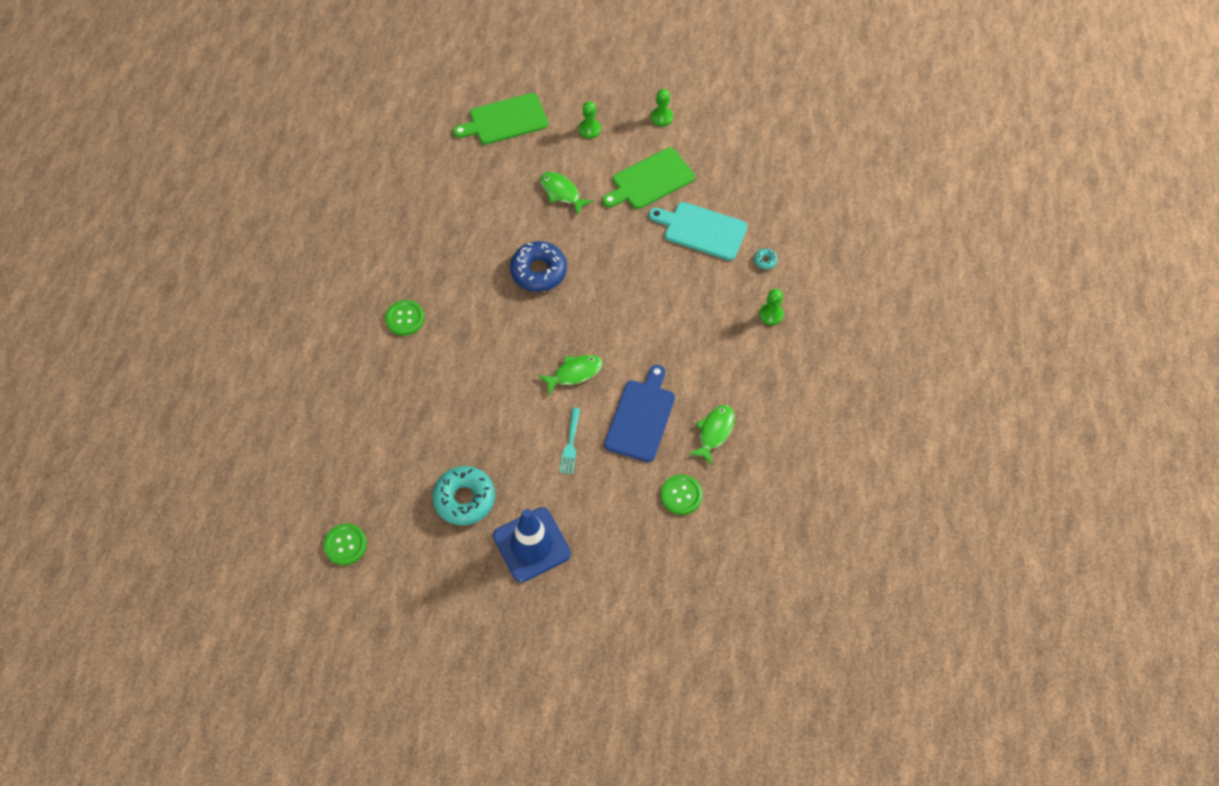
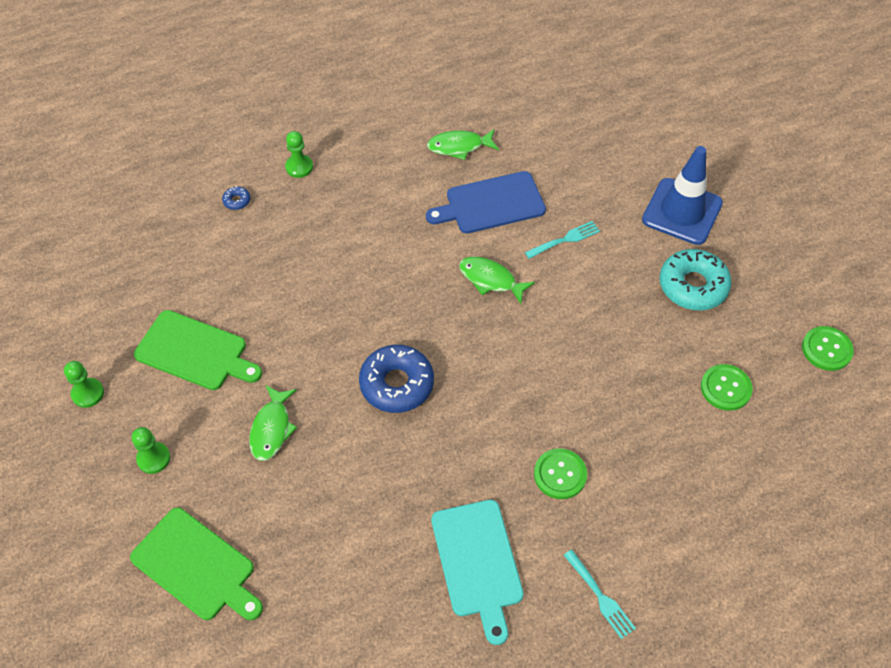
camera: 125 degrees left, 5 degrees down
turquoise cutting board [649,202,748,261] -> turquoise cutting board moved to [431,500,524,645]
green button [661,474,703,515] -> green button moved to [701,364,753,411]
turquoise donut [754,248,778,269] -> blue donut [222,186,251,210]
none -> turquoise fork [564,550,636,639]

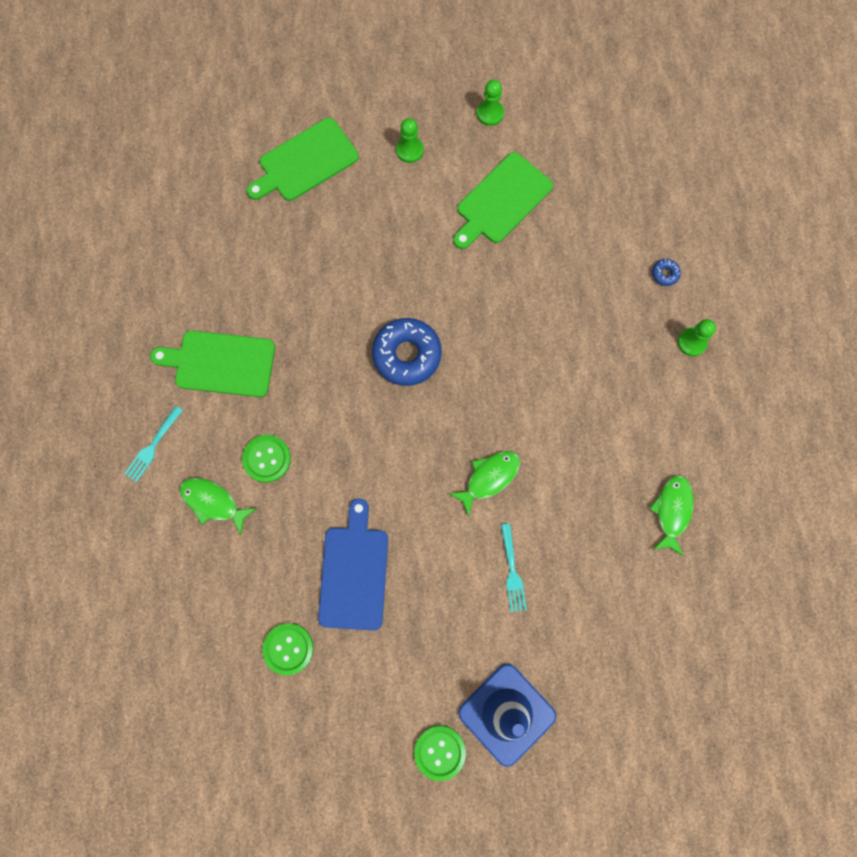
camera: 110 degrees right, 20 degrees up
green fish [249,386,297,461] -> green fish moved to [180,478,257,535]
blue cutting board [426,171,546,234] -> blue cutting board moved to [318,498,388,630]
turquoise cutting board [431,500,524,645] -> green cutting board [150,330,275,397]
turquoise fork [564,550,636,639] -> turquoise fork turned 45 degrees counterclockwise [124,406,183,482]
turquoise donut [659,249,732,310] -> none
green button [802,326,854,371] -> green button moved to [414,725,466,781]

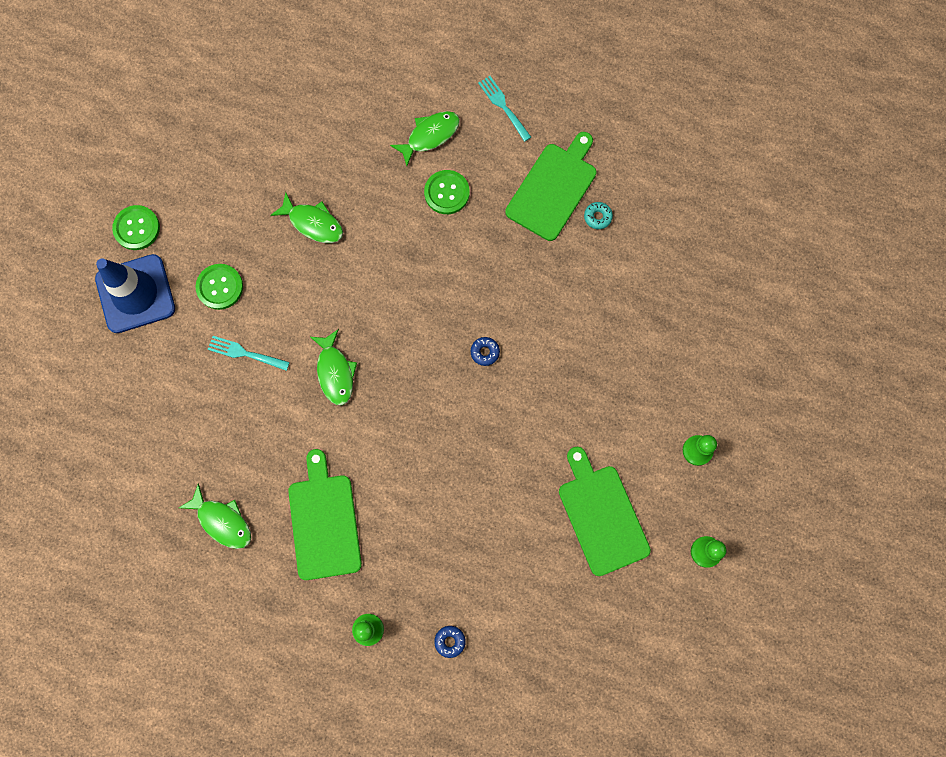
camera: 115 degrees right, 0 degrees up
green cutting board [247,118,359,201] -> green cutting board moved to [288,449,362,580]
green button [262,623,313,675] -> green button moved to [195,264,243,310]
blue cutting board [318,498,388,630] -> green fish [270,192,343,243]
blue donut [372,318,442,386] -> blue donut [471,337,500,366], size x0.42
none -> turquoise donut [584,202,613,229]

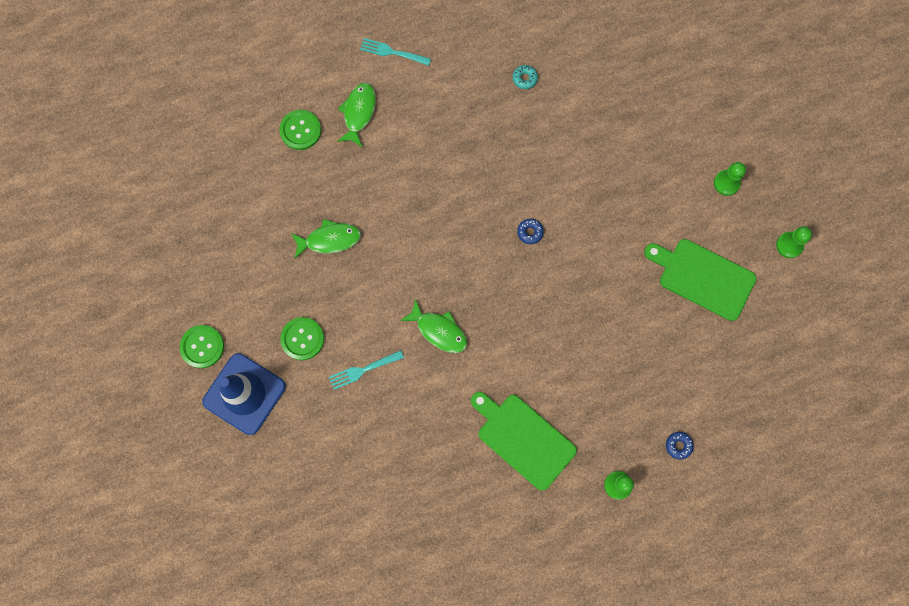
camera: 40 degrees left, 0 degrees up
green fish [179,483,251,549] -> none
green button [424,170,470,214] -> green button moved to [280,110,321,150]
green cutting board [505,132,597,241] -> none

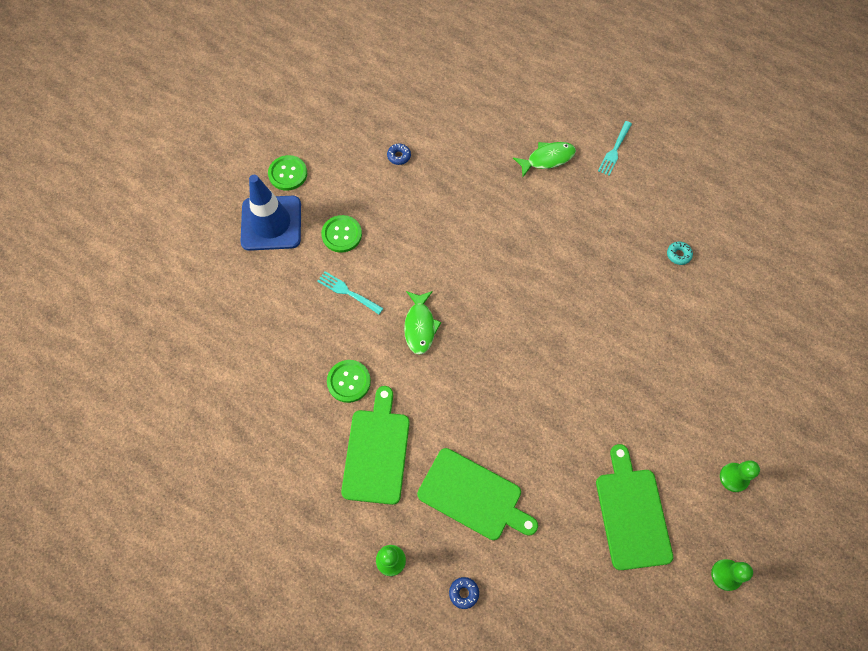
camera: 55 degrees right, 10 degrees down
green button [280,110,321,150] -> green button moved to [327,360,371,403]
green fish [291,219,361,258] -> none
turquoise fork [360,38,431,66] -> turquoise fork turned 135 degrees counterclockwise [598,121,632,176]
blue donut [517,219,544,244] -> blue donut moved to [387,144,411,165]
none -> green cutting board [417,448,538,540]

